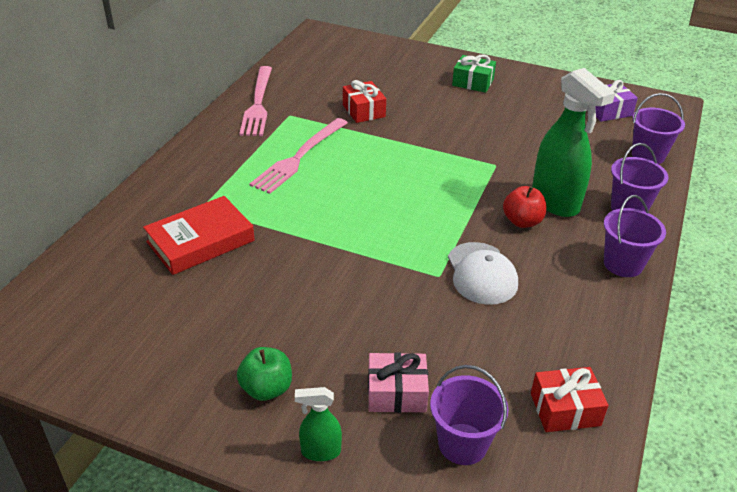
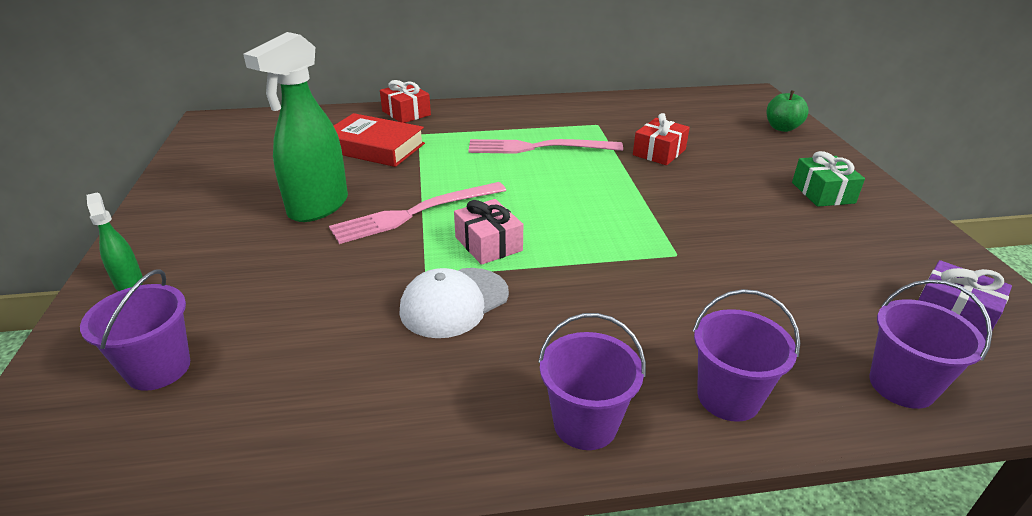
camera: 60 degrees right, 5 degrees down
green apple [237,347,292,401] -> green apple moved to [766,90,809,132]
pink fork [239,66,272,136] -> pink fork moved to [329,182,506,244]
pink gift [368,352,429,413] -> pink gift moved to [454,199,523,265]
red apple [503,186,546,228] -> none
red gift [531,367,608,432] -> red gift moved to [380,80,431,123]
green spray bottle [532,68,615,217] -> green spray bottle moved to [243,32,348,222]

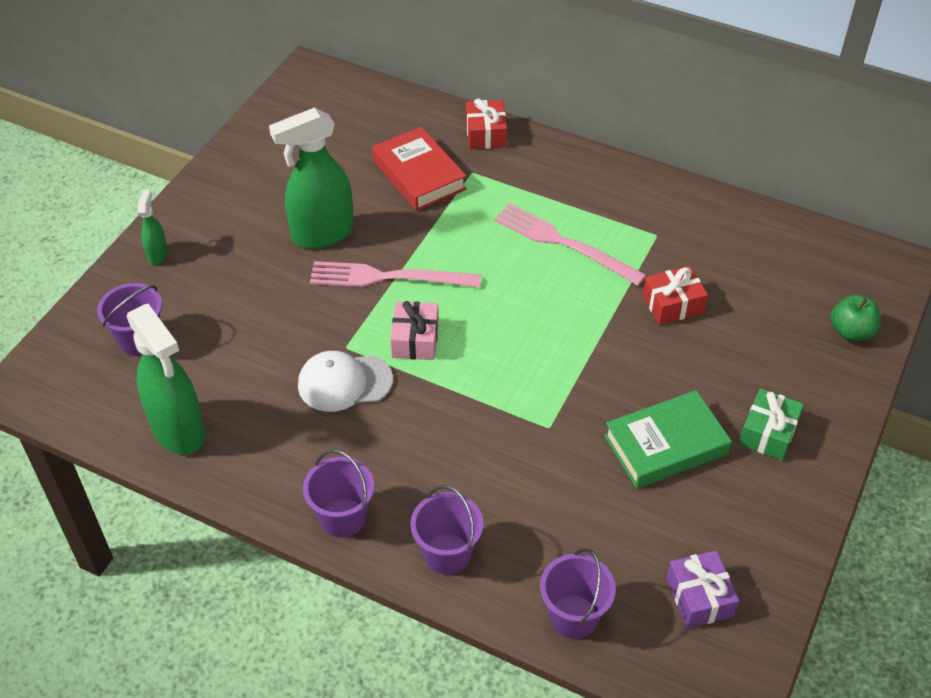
camera: 35 degrees right, 15 degrees up
none -> green spray bottle [127,304,205,454]
none -> green book [604,390,732,488]

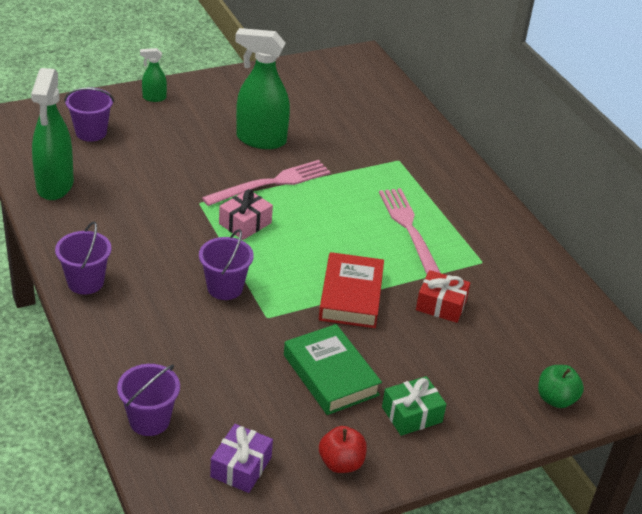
camera: 35 degrees right, 10 degrees down
green spray bottle [138,190,168,265] -> green spray bottle turned 135 degrees counterclockwise [140,48,167,102]
white cap [298,351,393,412] -> none
pink fork [310,261,481,287] -> pink fork turned 105 degrees clockwise [202,160,330,206]
red book [372,127,466,211] -> red book moved to [319,252,384,328]
purple bucket [410,485,483,575] -> purple bucket moved to [199,229,254,300]
red gift [466,99,507,149] -> none
green book [604,390,732,488] -> green book turned 45 degrees clockwise [284,324,382,415]
none -> red apple [319,426,367,473]

